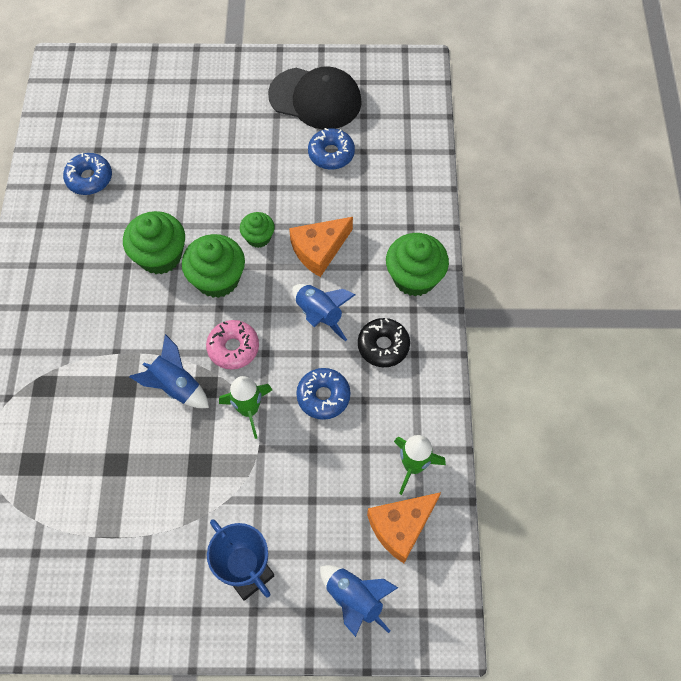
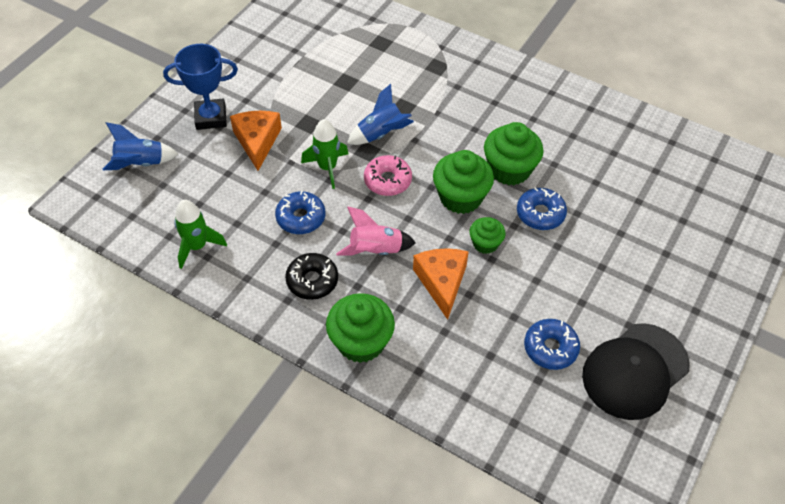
camera: 120 degrees right, 10 degrees down
blue donut [63,153,112,195] -> blue donut moved to [517,187,567,230]
blue rocket [292,284,355,341] -> pink rocket [336,207,416,255]
orange cheese [367,492,441,563] -> orange cheese moved to [230,111,282,171]

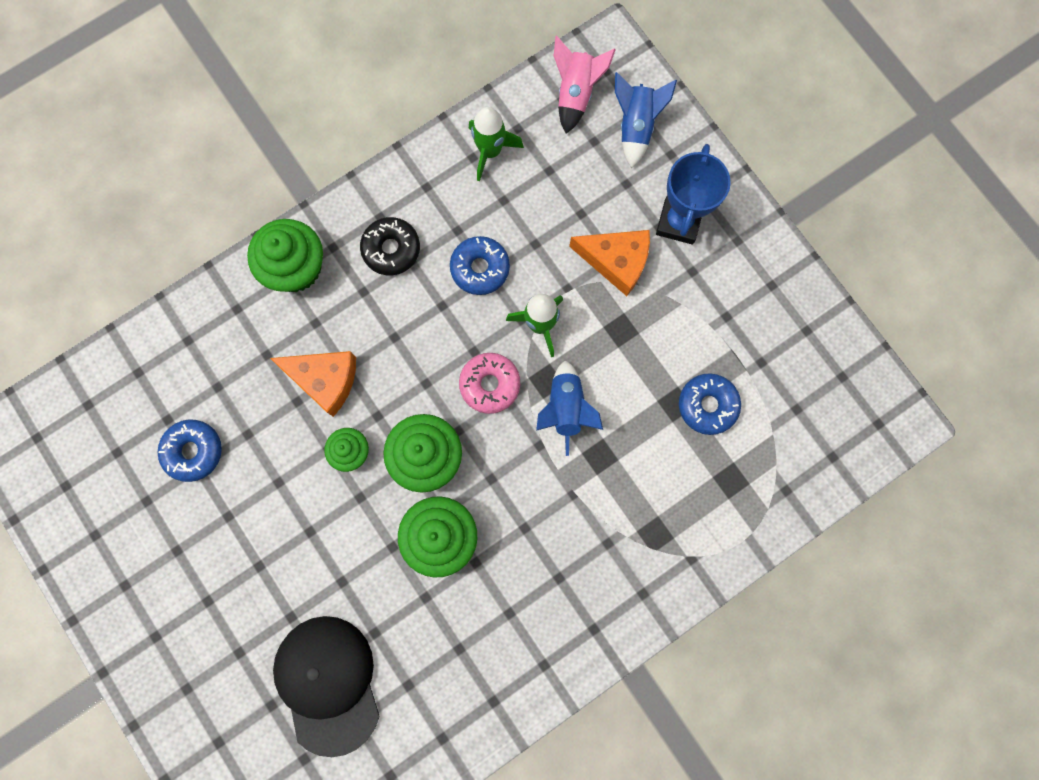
camera: 115 degrees right, 25 degrees up
pink rocket [336,207,416,255] -> pink rocket moved to [554,36,616,134]
blue donut [517,187,567,230] -> blue donut moved to [679,373,741,435]
black cap [582,323,690,420] -> black cap moved to [273,616,380,757]

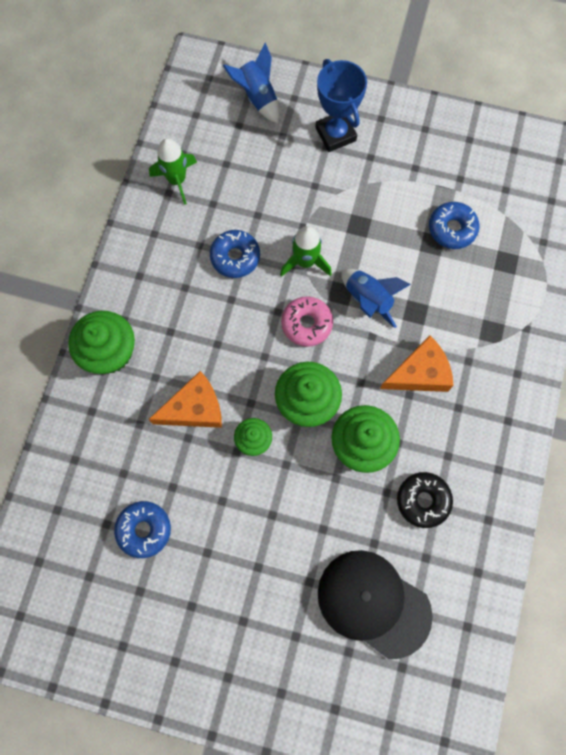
camera: 40 degrees left, 5 degrees down
black donut [360,217,420,275] -> black donut moved to [397,472,453,528]
pink rocket [554,36,616,134] -> none
orange cheese [569,230,650,296] -> orange cheese moved to [380,336,454,392]

